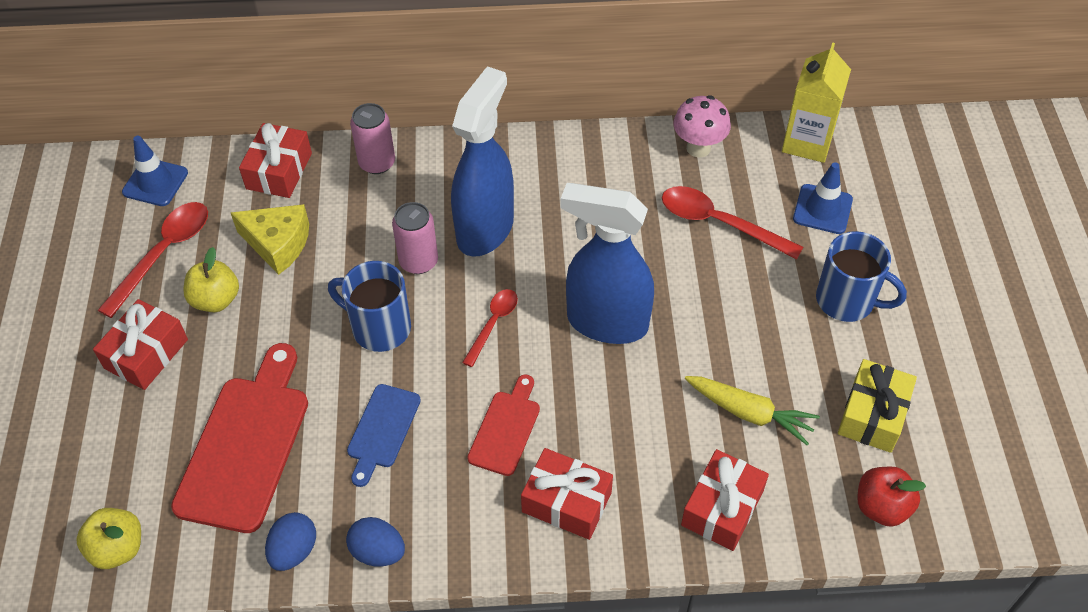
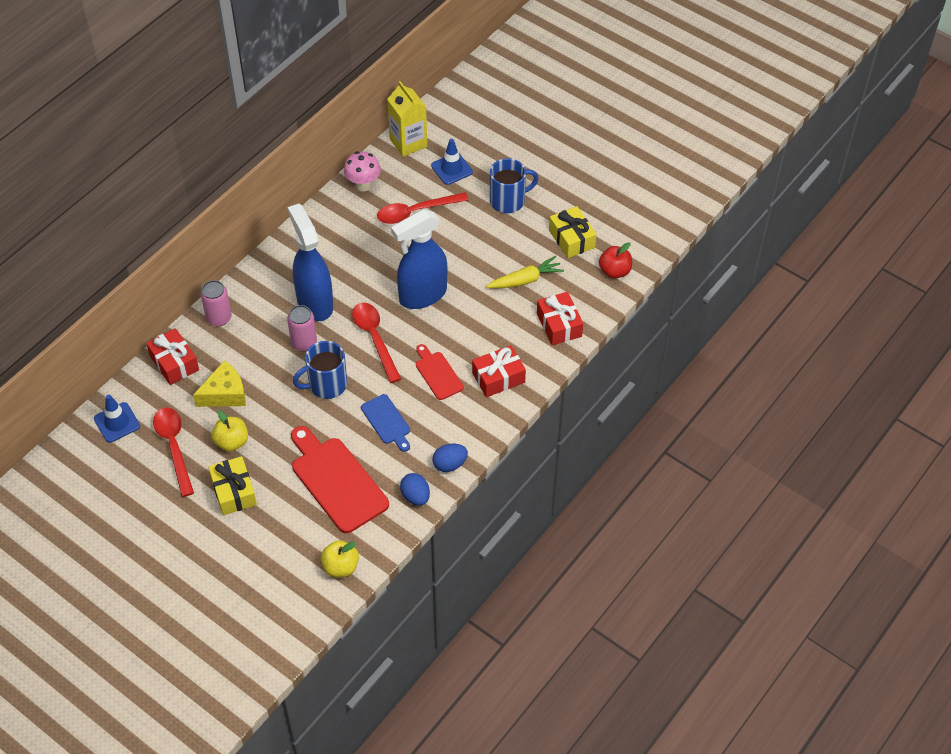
camera: 50 degrees left, 0 degrees up
red gift [93,299,188,390] -> yellow gift [208,456,257,515]
red spoon [462,289,518,367] -> red spoon [352,302,401,383], size x1.64

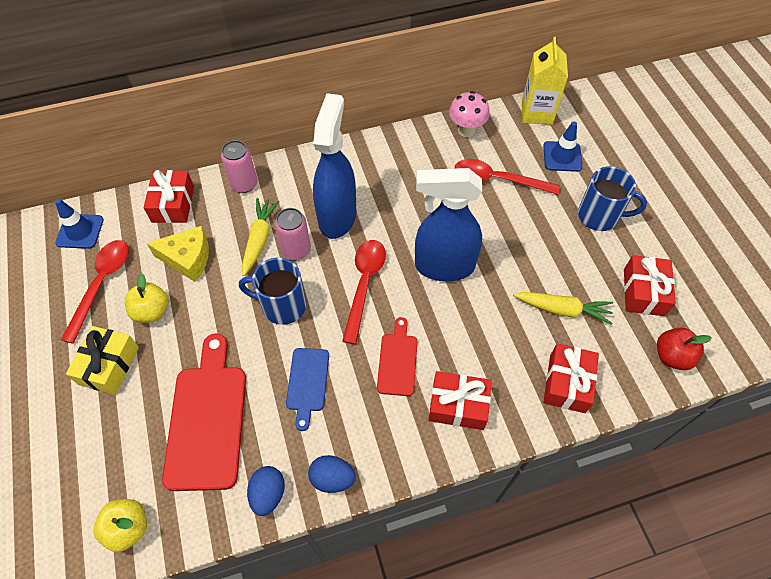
camera: 35 degrees right, 5 degrees up
yellow gift [549,206,597,258] -> red gift [624,255,676,316]
none -> yellow carrot [242,198,280,276]

